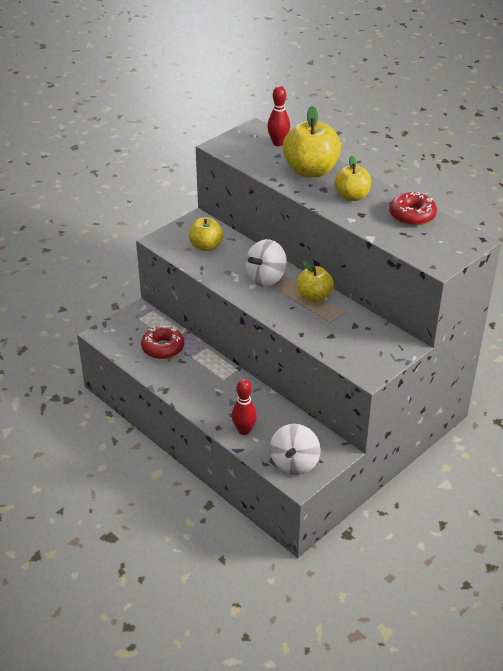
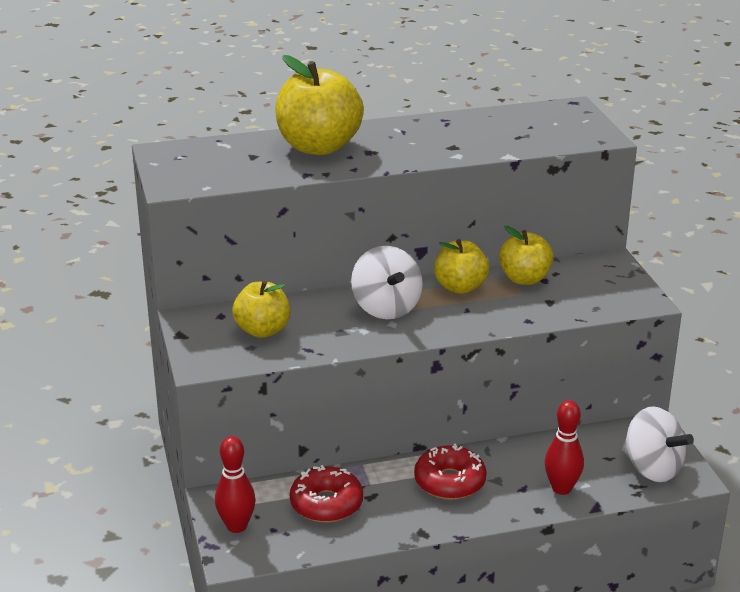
camera: 60 degrees left, 10 degrees down
red bowling pin [267,86,290,146] -> red bowling pin moved to [215,436,256,533]
yellow apple [334,156,371,201] -> yellow apple moved to [499,226,554,285]
red donut [389,192,437,226] -> red donut moved to [414,443,487,500]

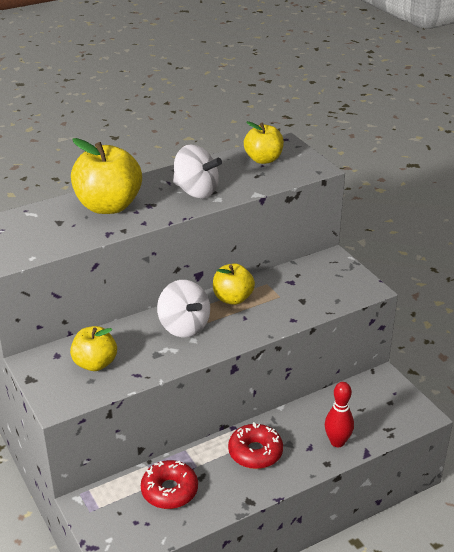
camera: 15 degrees left, 5 degrees up
red bowling pin [215,436,256,533] -> none
yellow apple [499,226,554,285] -> yellow apple moved to [244,121,284,164]
white spinning top [622,406,694,482] -> white spinning top moved to [173,145,222,198]

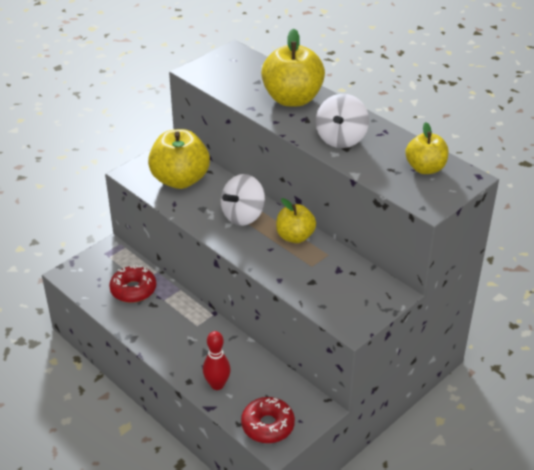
camera: 75 degrees right, 5 degrees up
yellow apple [70,326,117,371] -> yellow apple [148,129,210,189], size x1.62
red donut [228,422,283,469] -> red donut moved to [241,397,295,443]

